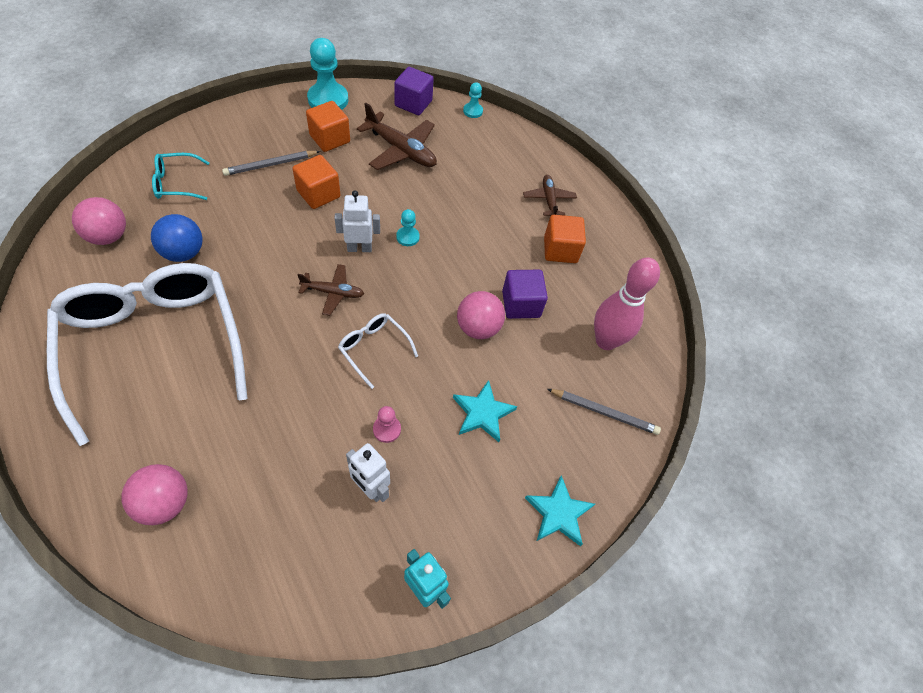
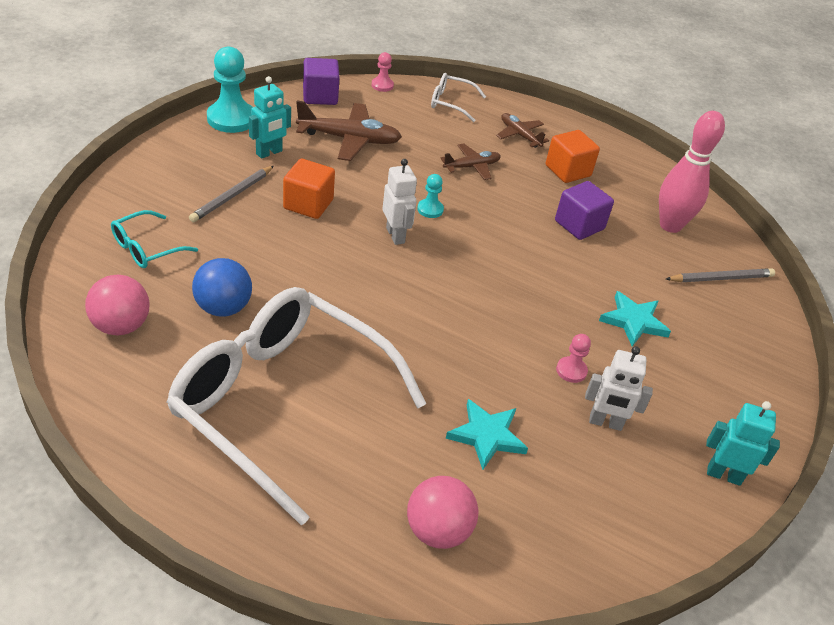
camera: 30 degrees left, 15 degrees down
brown plane [298,264,364,316] -> brown plane moved to [440,144,501,180]
orange cube [306,101,350,152] -> turquoise robot [249,76,291,159]
white robot [335,191,380,252] -> white robot turned 105 degrees clockwise [382,159,417,245]
white glasses [338,313,418,389] -> white glasses moved to [431,73,486,122]
pink ball [457,291,505,339] -> none
turquoise pawn [463,82,483,118] -> pink pawn [371,52,394,92]
turquoise star [525,475,595,546] -> turquoise star moved to [446,399,528,470]

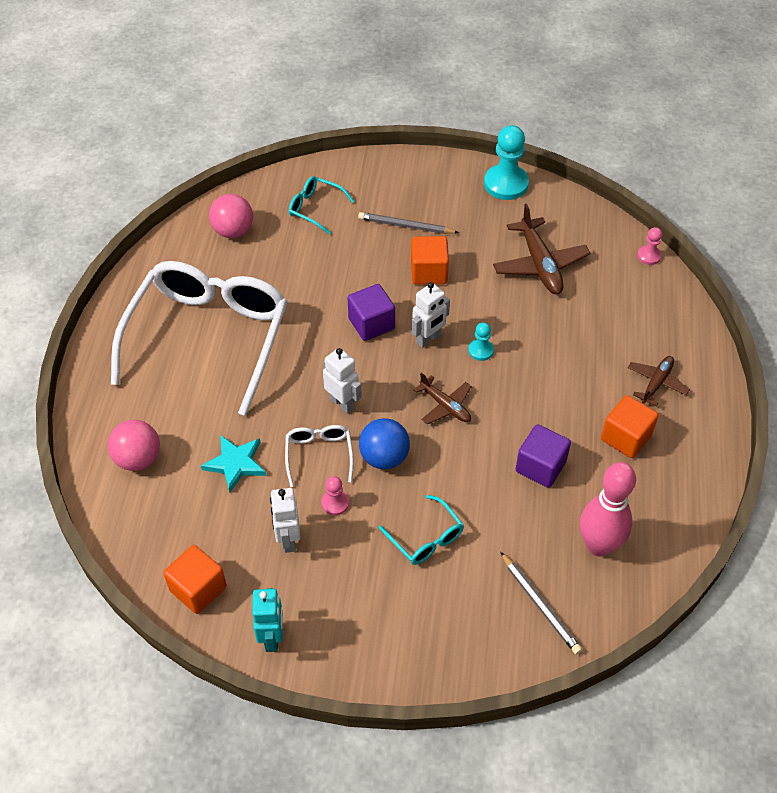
camera: 75 degrees right, 10 degrees up
blue ball [192,258,252,317] -> blue ball moved to [359,418,410,469]
turquoise robot [249,76,291,159] -> none
purple cube [303,58,340,105] -> purple cube moved to [348,284,395,341]
white glasses [431,73,486,122] -> white glasses moved to [285,425,354,487]
brown plane [440,144,501,180] -> brown plane moved to [414,372,472,424]
turquoise star [599,291,671,347] -> turquoise glasses [379,495,464,565]
none -> orange cube [163,545,227,614]
none -> white robot [323,348,362,414]

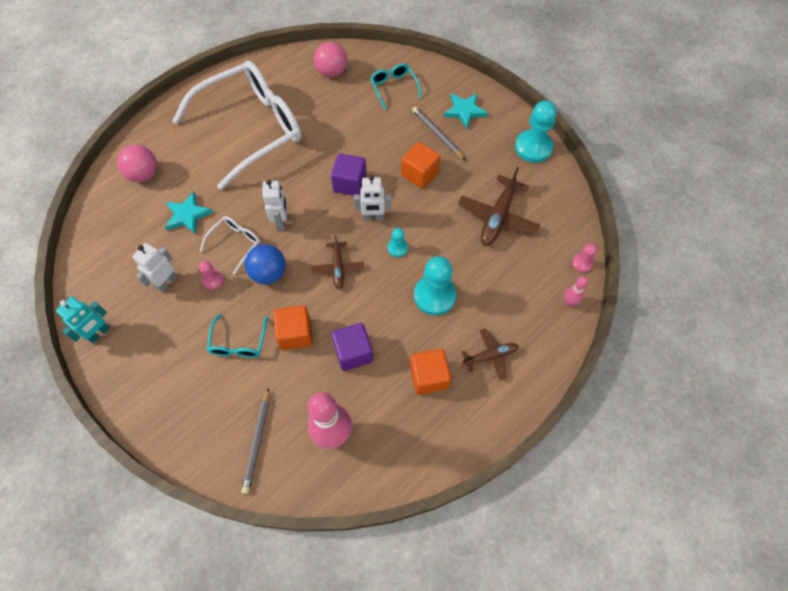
camera: 40 degrees right, 10 degrees up
orange cube [163,545,227,614] -> orange cube moved to [273,305,313,350]
none -> turquoise pawn [414,256,456,315]
none -> turquoise star [444,93,488,129]
none -> pink bowling pin [564,276,588,307]

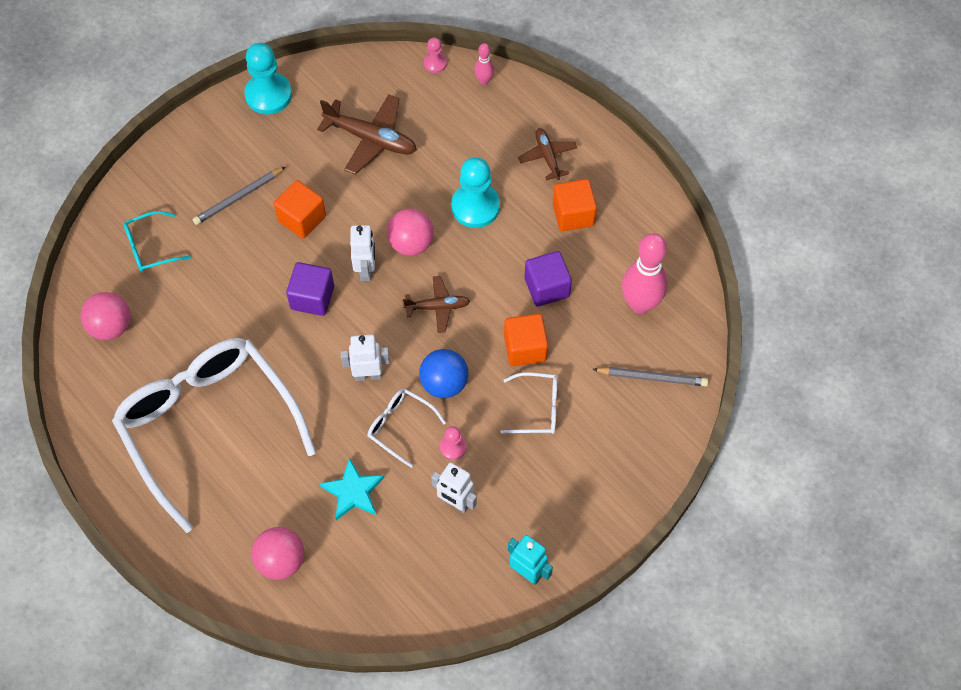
camera: 90 degrees left, 0 degrees up
turquoise glasses [207,314,268,358] -> white glasses [501,372,557,434]
turquoise pawn [388,228,408,257] -> pink ball [387,209,434,256]
turquoise star [444,93,488,129] -> none

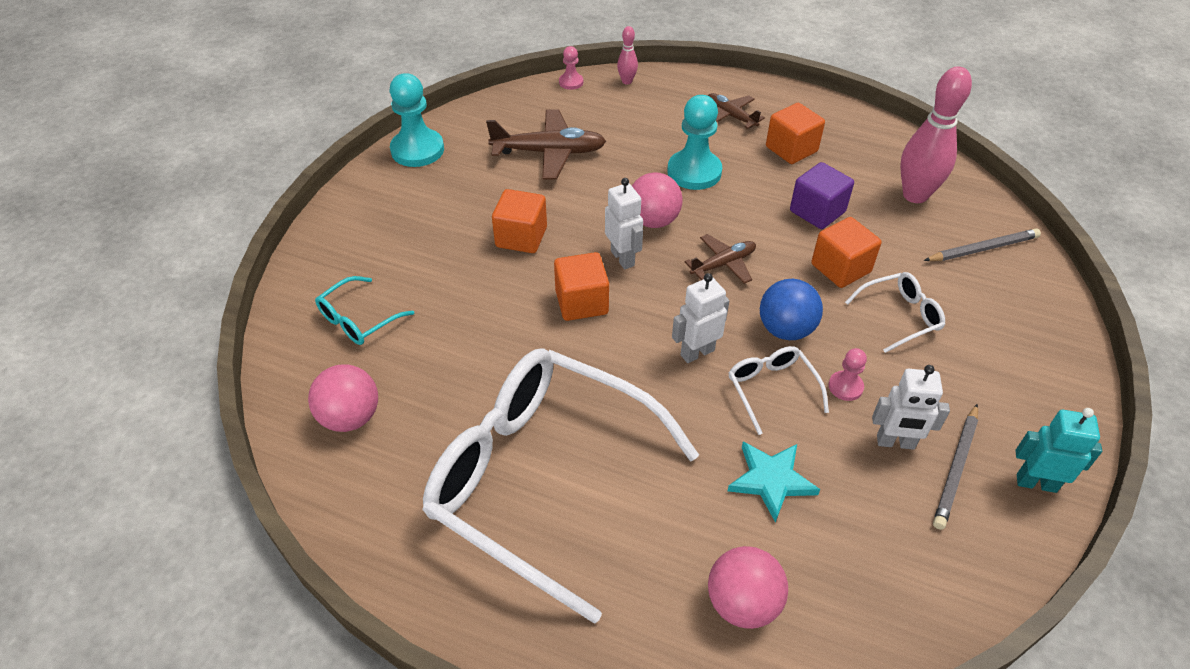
camera: 25 degrees left, 15 degrees down
grey pencil [193,167,285,225] -> grey pencil moved to [933,404,978,530]
purple cube [286,262,334,316] -> orange cube [554,252,609,321]
white glasses [368,389,446,468] -> white glasses turned 60 degrees clockwise [729,346,829,435]

